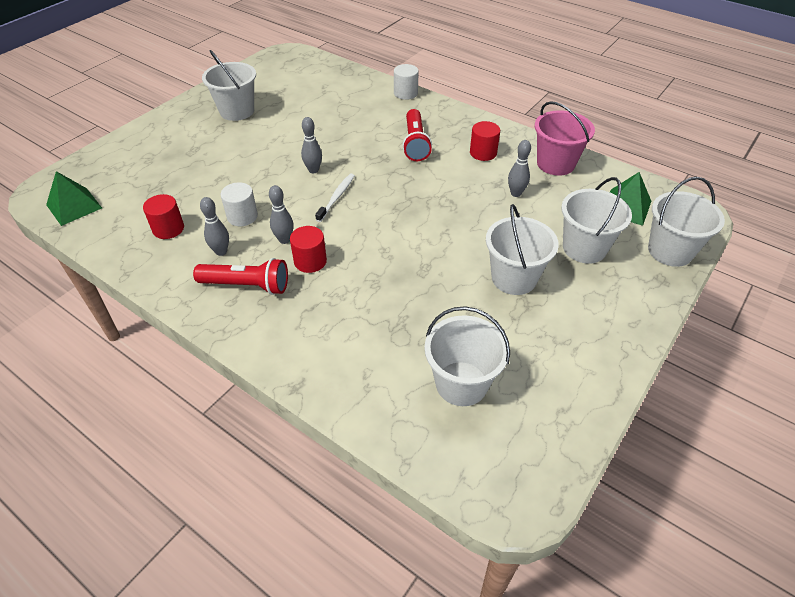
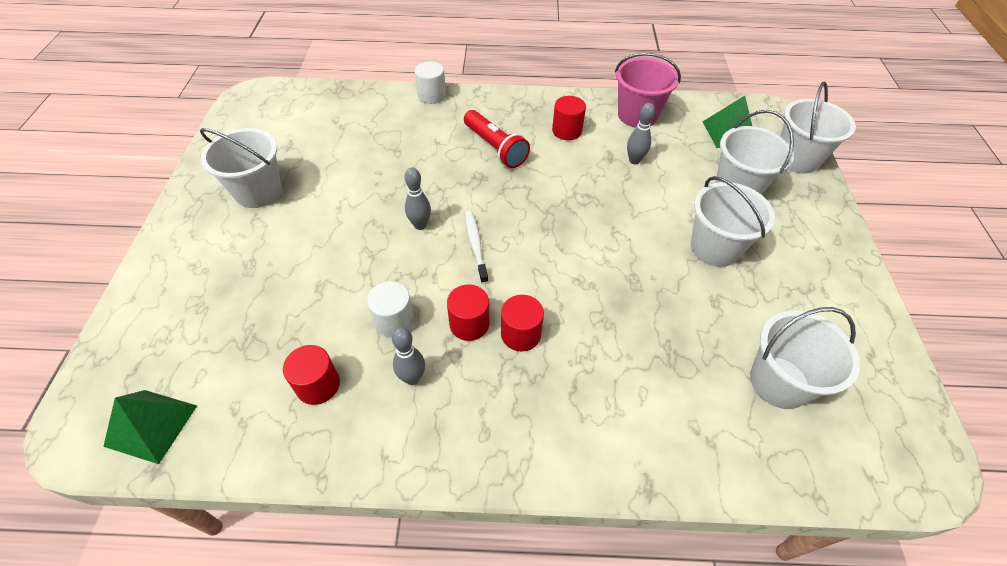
camera: 35 degrees left, 5 degrees up
red flashlight [193,258,288,295] -> none
grey bowling pin [269,185,294,244] -> red cylinder [447,284,489,341]

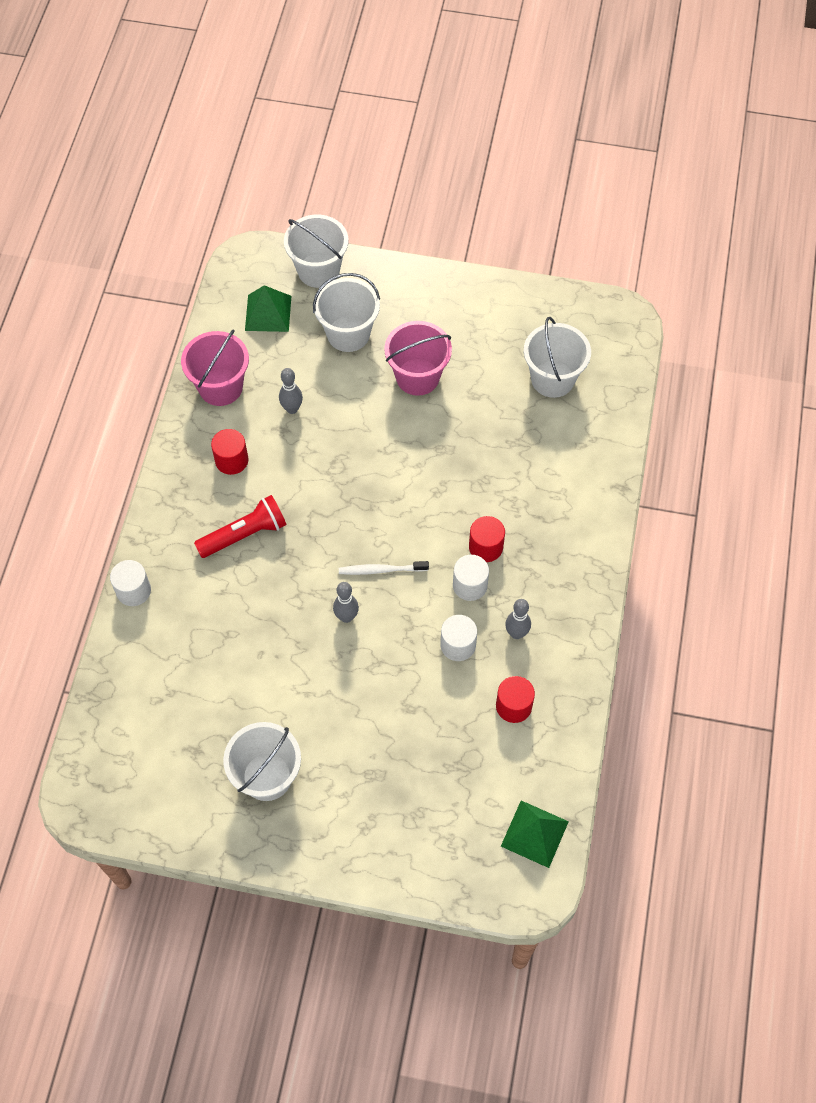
camera: 80 degrees left, 10 degrees up
red cylinder [447,284,489,341] -> white cylinder [453,555,489,601]
white bucket [691,176,775,267] -> pink bucket [384,321,452,396]

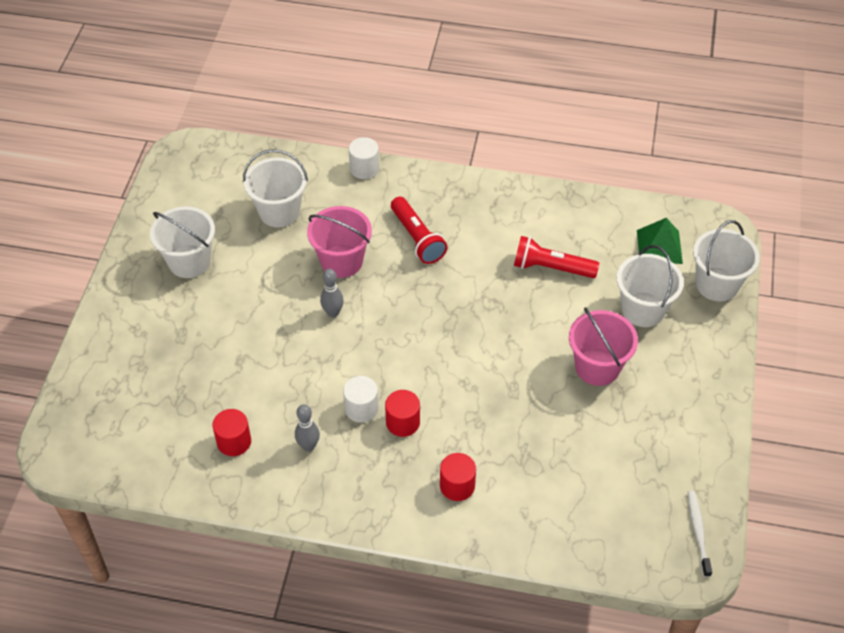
camera: 90 degrees right, 10 degrees down
pink bucket [181,330,249,406] -> pink bucket moved to [307,206,372,278]
red cylinder [211,429,248,475] -> red cylinder moved to [440,453,476,501]
grey bowling pin [279,368,303,414] -> red flashlight [514,236,599,278]
white toothbrush [339,561,429,575] -> white toothbrush moved to [688,491,712,577]
white cylinder [440,615,477,661] -> none
green pyramid [501,800,569,868] -> none
white bucket [524,317,591,398] -> white bucket moved to [243,149,308,228]

